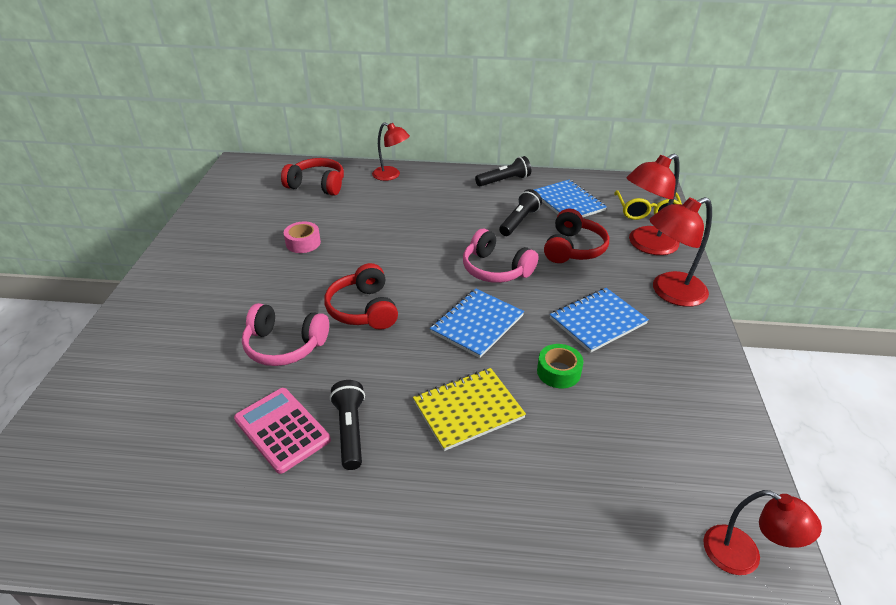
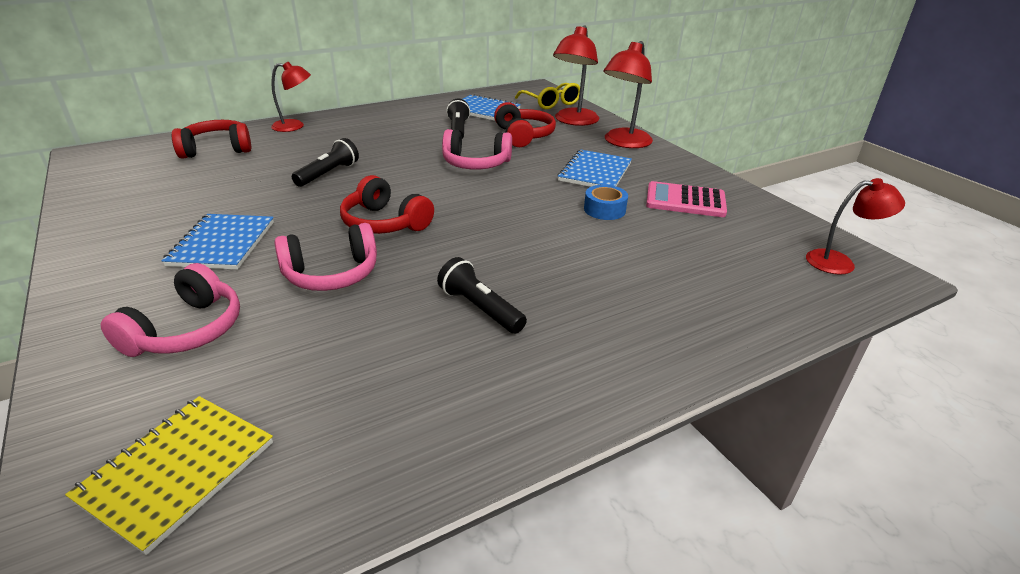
camera: 35 degrees left, 5 degrees down
pink calculator [234,388,331,474] -> pink calculator moved to [646,181,727,217]
pink tape [284,222,321,253] -> none
yellow notebook [413,368,526,451] -> yellow notebook moved to [65,396,273,555]
blue notebook [430,289,524,358] -> blue notebook moved to [162,214,274,270]
black flashlight [475,156,531,186] -> black flashlight moved to [292,138,359,187]
green tape [537,344,583,388] -> blue tape [584,185,628,220]
none -> pink headphones [100,263,240,357]

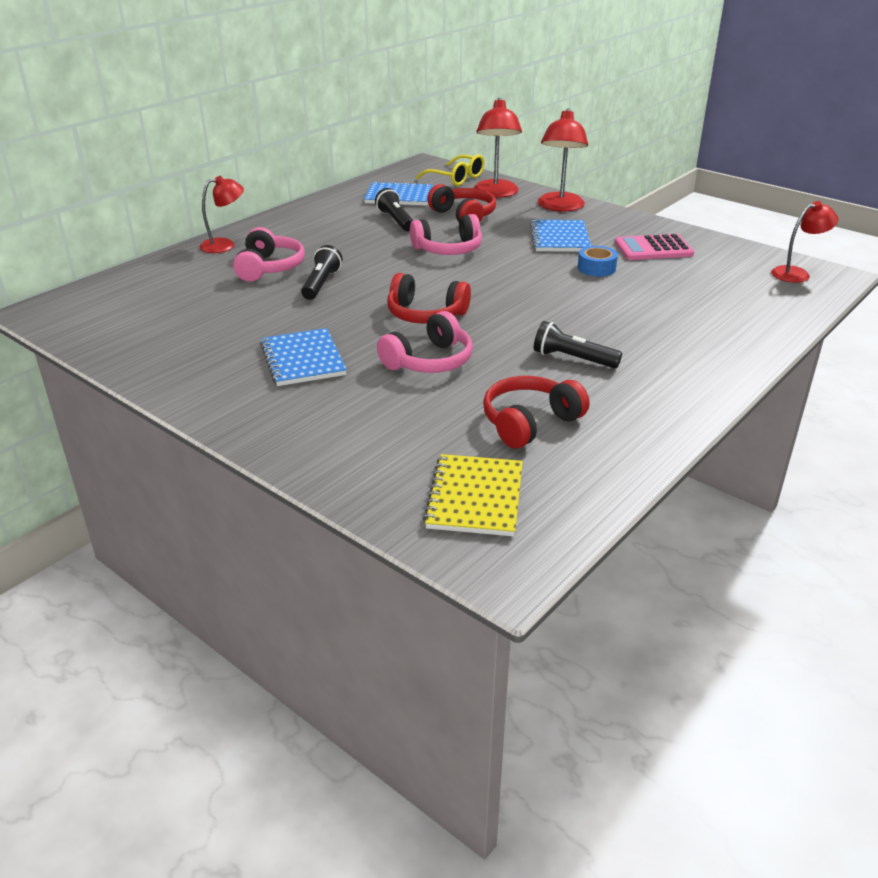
camera: 20 degrees left, 0 degrees up
pink headphones [100,263,240,357] -> pink headphones moved to [233,227,305,282]
red headphones [172,120,251,159] -> red headphones moved to [483,376,590,448]

